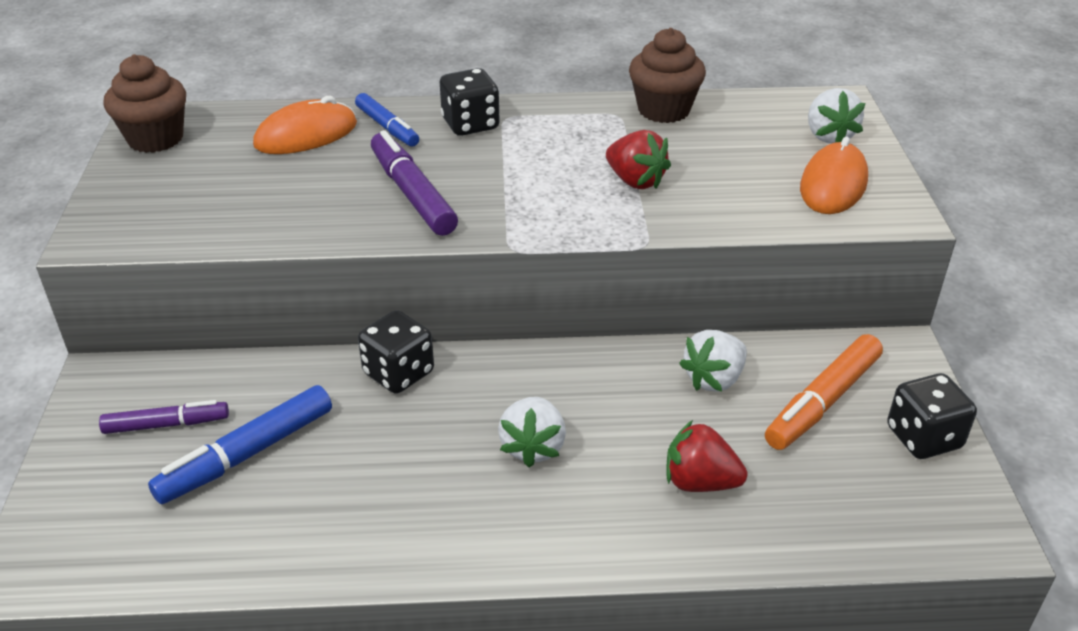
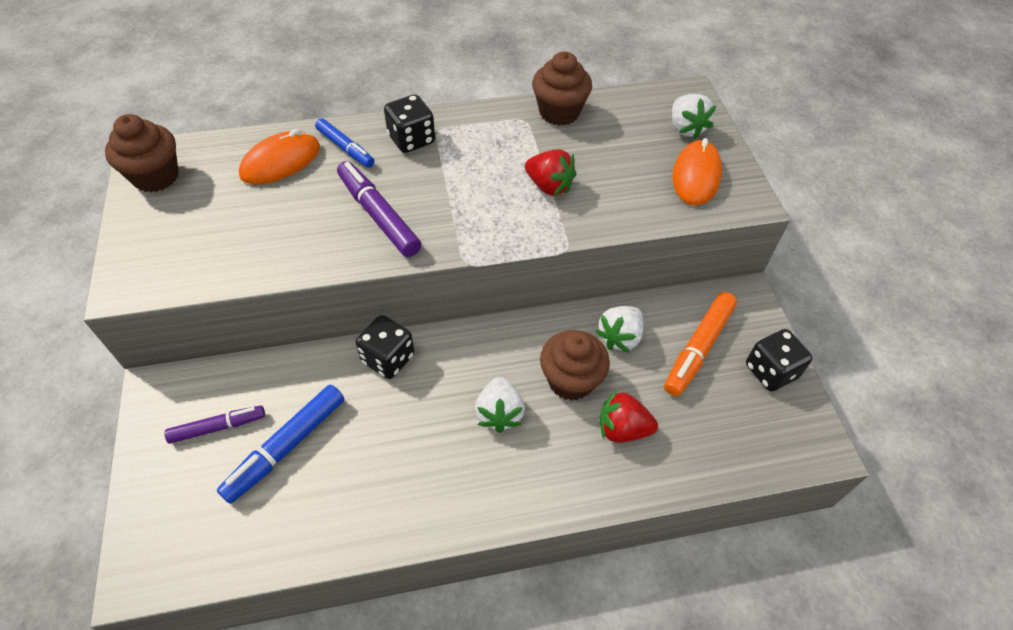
camera: 10 degrees left, 15 degrees up
none -> brown cupcake [540,330,610,401]

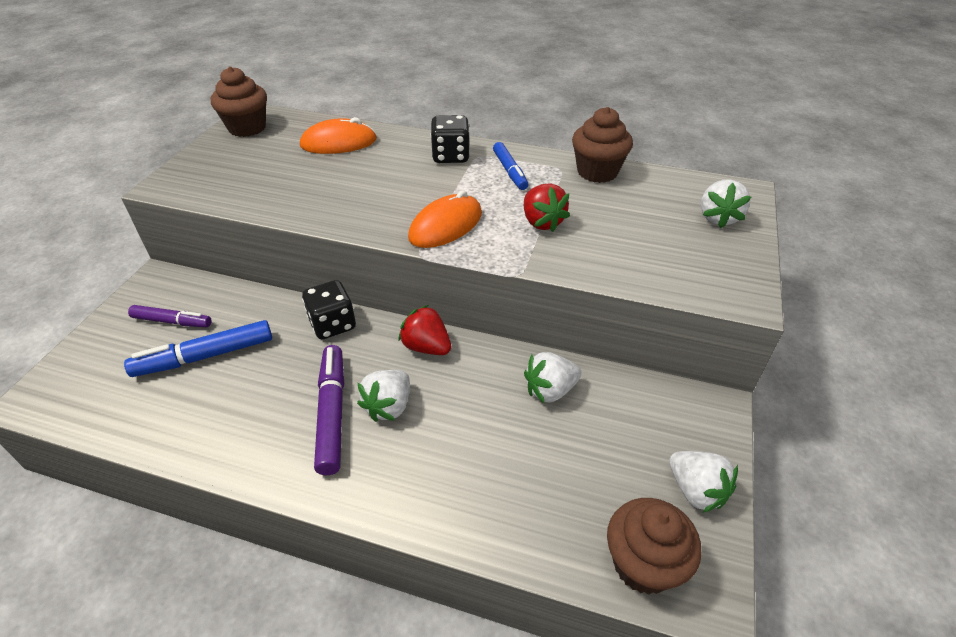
camera: 30 degrees right, 10 degrees down
blue marker [315,118,375,168] -> blue marker moved to [493,142,528,190]
purple marker [337,161,421,257] -> purple marker moved to [314,345,344,475]
brown cupcake [540,330,610,401] -> brown cupcake moved to [607,498,702,595]
red strawberry [599,390,658,443] -> red strawberry moved to [398,305,451,355]
orange marker [664,292,737,396] -> none
orange mouse [672,138,722,205] -> orange mouse moved to [408,190,482,248]
black dice [746,329,813,392] -> white strawberry [669,451,738,513]

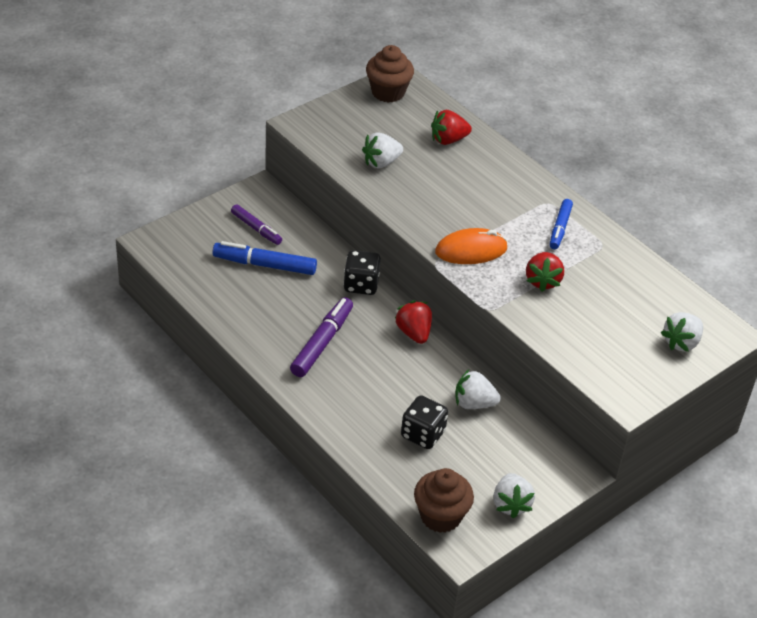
camera: 30 degrees right, 0 degrees up
orange mouse [300,117,377,154] -> red strawberry [431,110,472,145]
white strawberry [357,370,410,422] -> white strawberry moved to [362,132,403,168]
black dice [430,115,470,163] -> black dice moved to [401,395,448,449]
brown cupcake [572,107,633,183] -> none

